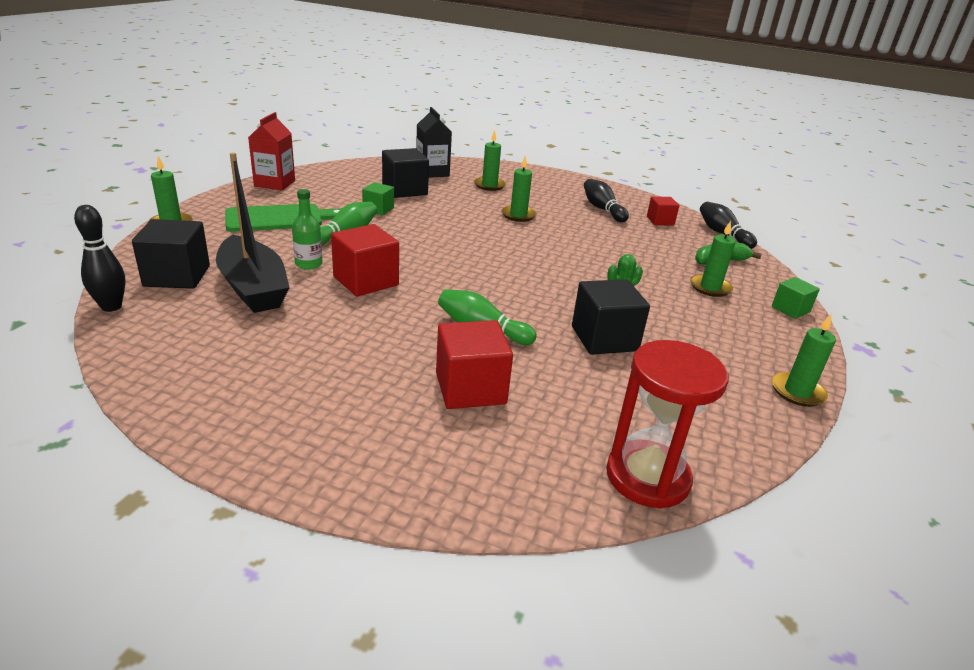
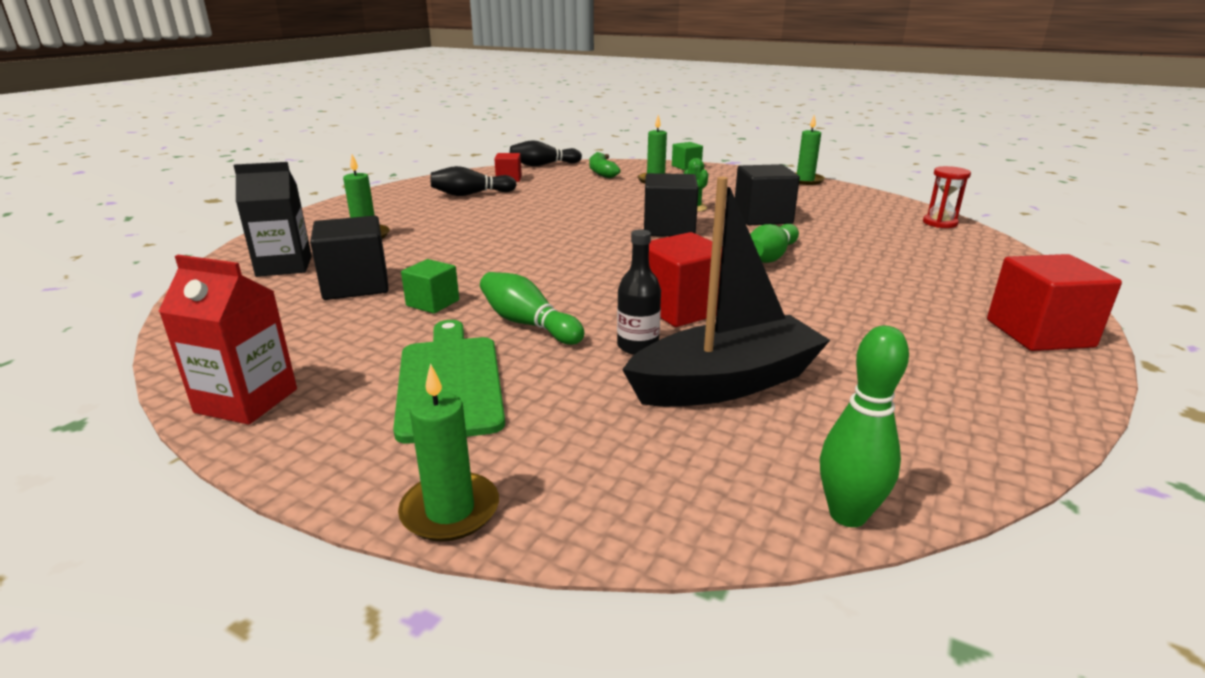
camera: 80 degrees left, 5 degrees down
black bowling pin [74,205,126,312] -> green bowling pin [820,326,909,527]
black cube [132,219,210,289] -> black cube moved to [644,173,699,237]
green bottle [292,189,322,270] -> black bottle [617,229,661,355]
red cube [436,320,513,409] -> red cube moved to [987,254,1122,351]
green candle [501,156,537,222] -> none
red hourglass [606,340,728,509] -> red hourglass [923,166,971,228], size x0.56

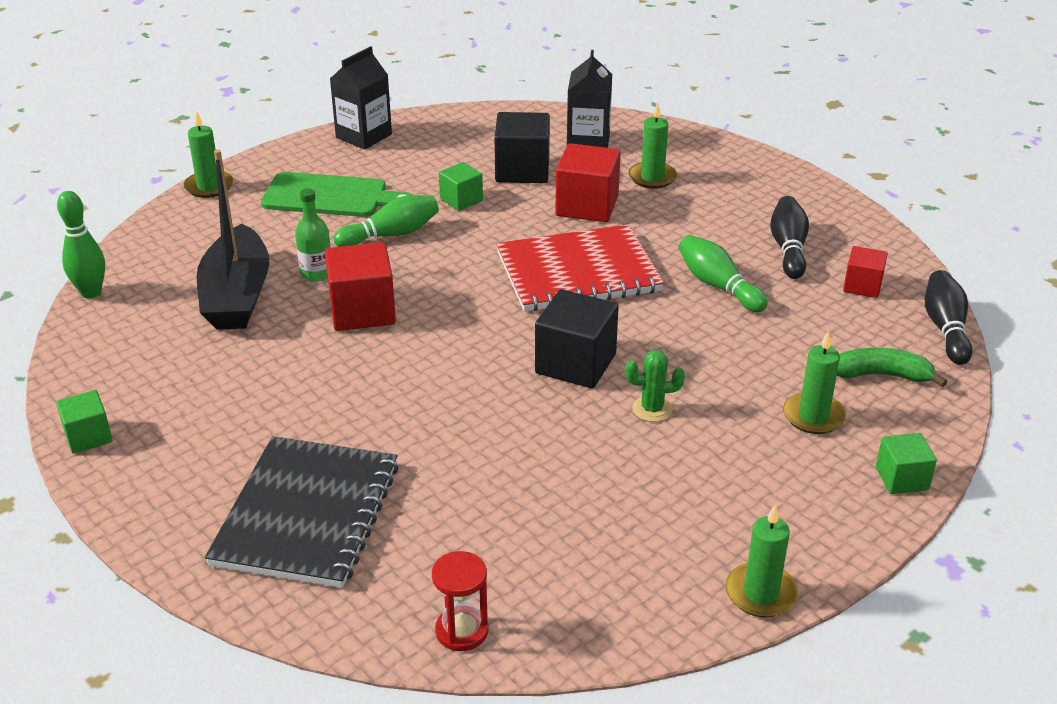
camera: 110 degrees right, 10 degrees up
red carton [158,255,297,425] -> black carton [330,46,392,150]
black bottle [617,229,661,355] -> green bottle [295,188,331,282]
black cube [735,164,800,225] -> none
green bowling pin [750,224,799,263] -> green bowling pin moved to [679,235,768,312]
red cube [987,254,1122,351] -> red cube moved to [555,143,621,222]
none -> green cube [56,390,113,454]
none -> black notebook [205,436,399,588]
none -> red notebook [496,224,664,312]

